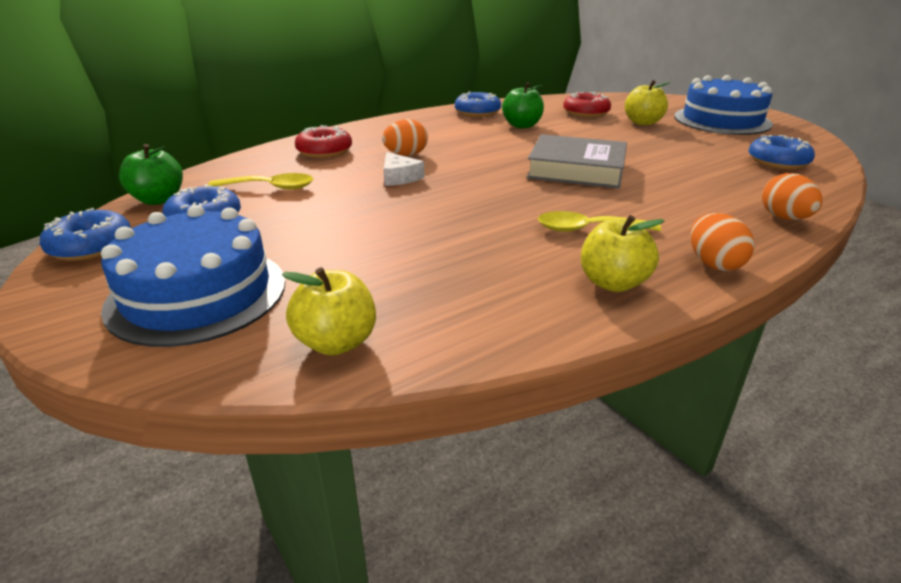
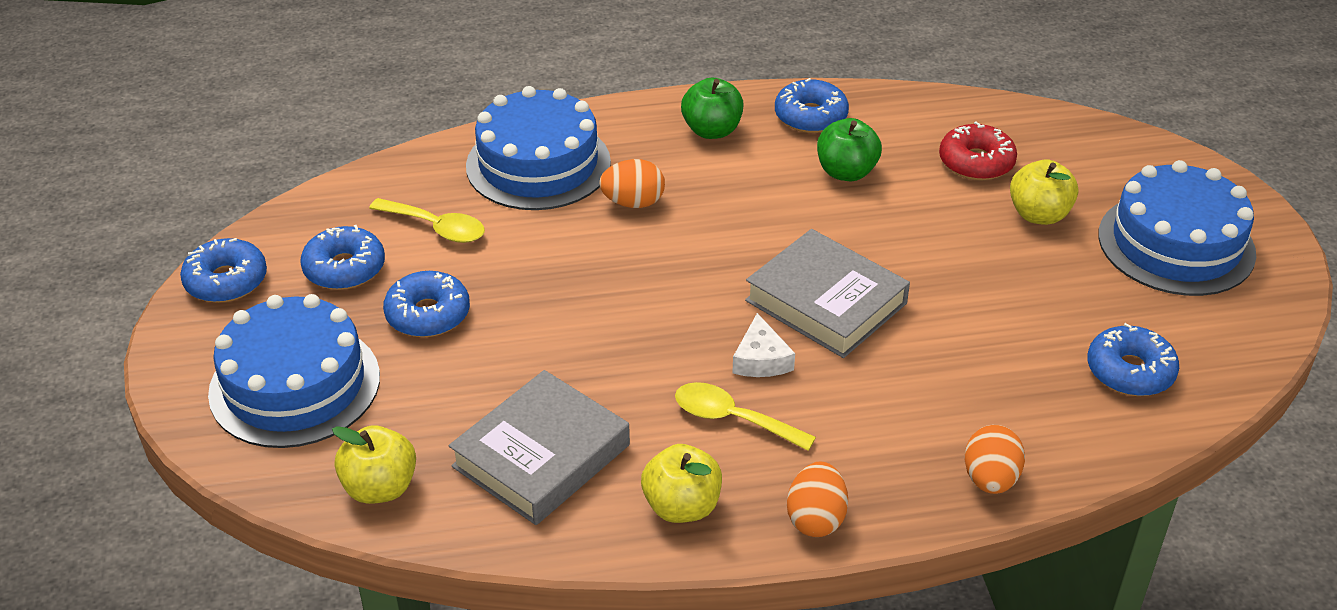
camera: 25 degrees right, 10 degrees up
green apple [119,144,183,205] -> green apple moved to [681,78,744,139]
red donut [295,125,352,158] -> blue cake [466,86,611,210]
white cheese [384,152,425,186] -> white cheese moved to [732,313,795,377]
none -> blue donut [383,271,470,337]
none -> grey book [449,370,630,525]

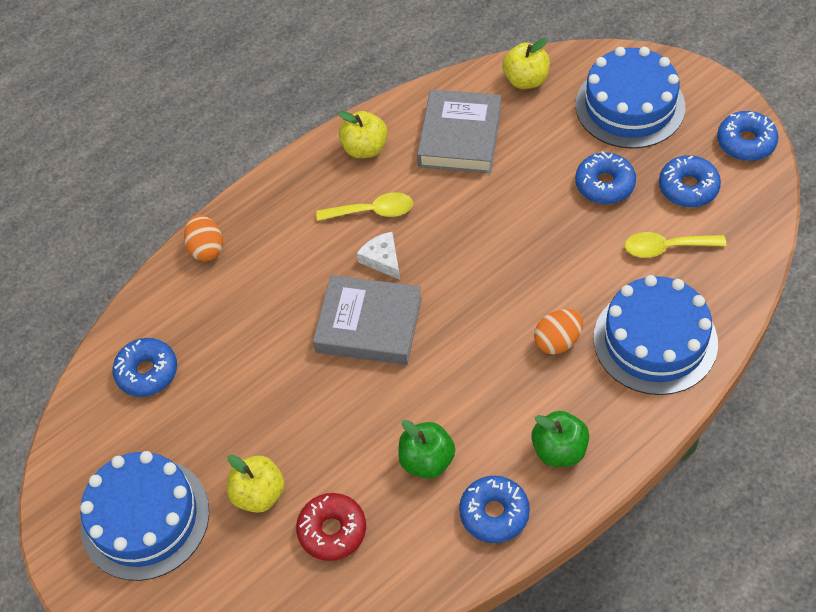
camera: 155 degrees right, 15 degrees up
orange egg [787,462,848,537] -> none

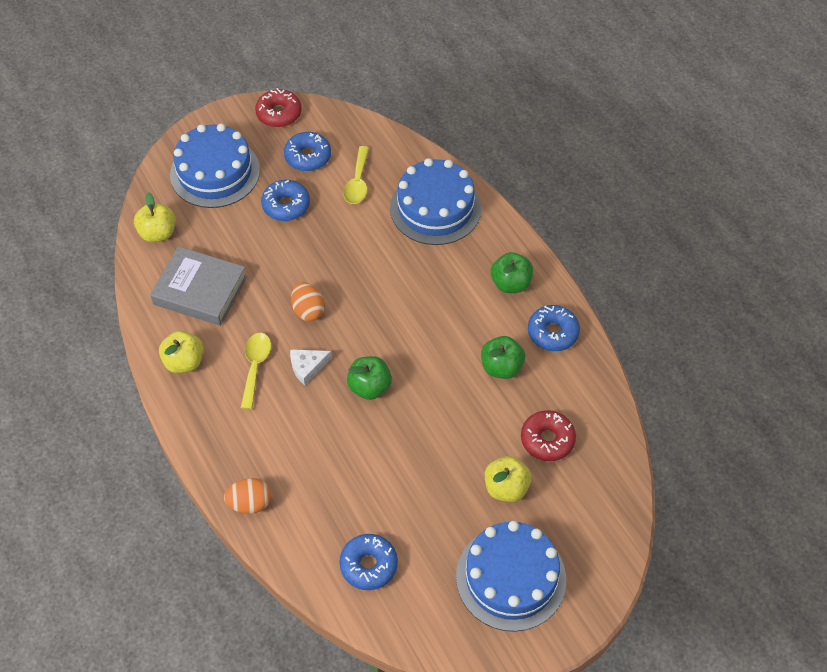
camera: 85 degrees left, 0 degrees up
grey book [313,275,422,365] -> green apple [347,356,392,400]
orange egg [534,309,583,354] -> orange egg moved to [291,282,325,321]
blue donut [717,111,779,161] -> red donut [255,88,302,127]

